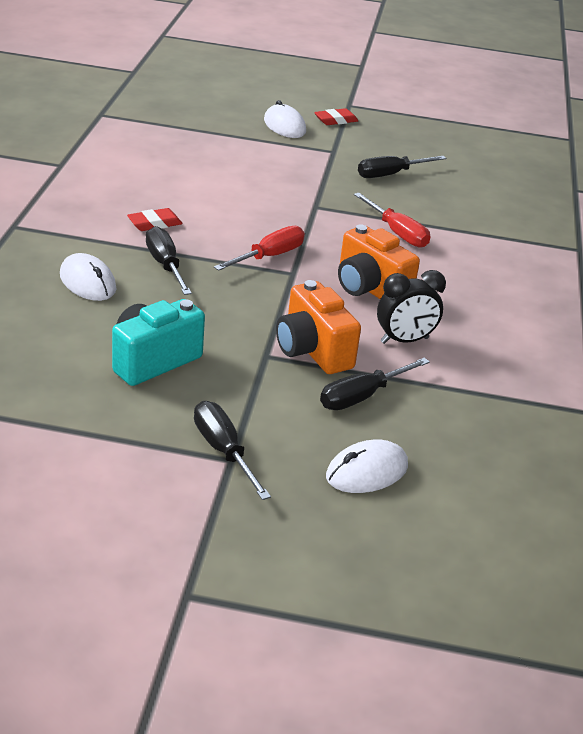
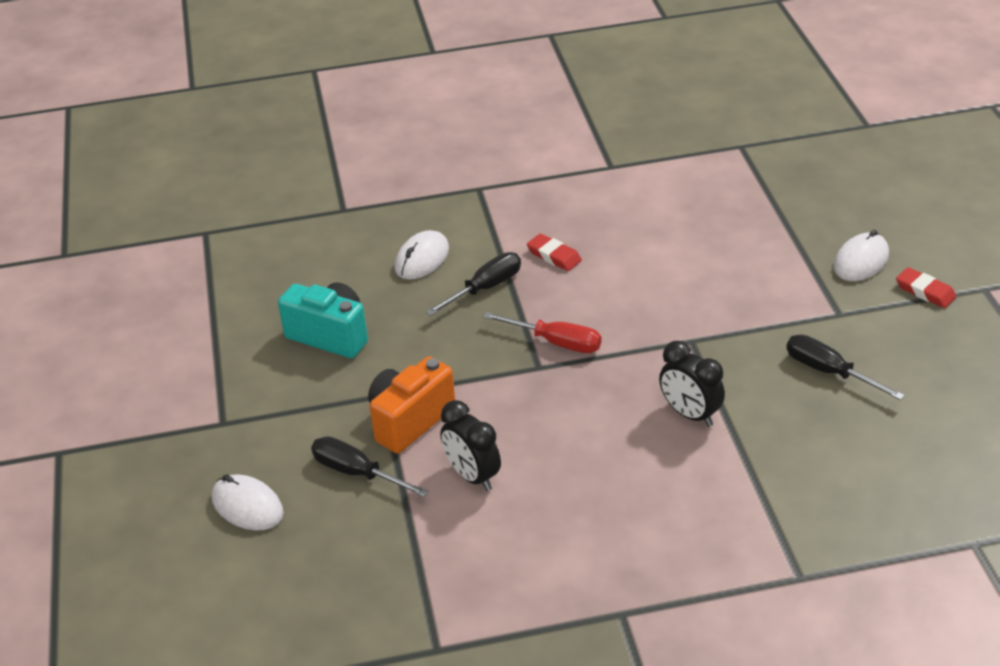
camera: 75 degrees right, 5 degrees up
black screwdriver [194,401,271,500] -> none
orange camera [338,224,420,299] -> none
red screwdriver [354,193,430,248] -> black clock [659,341,725,427]

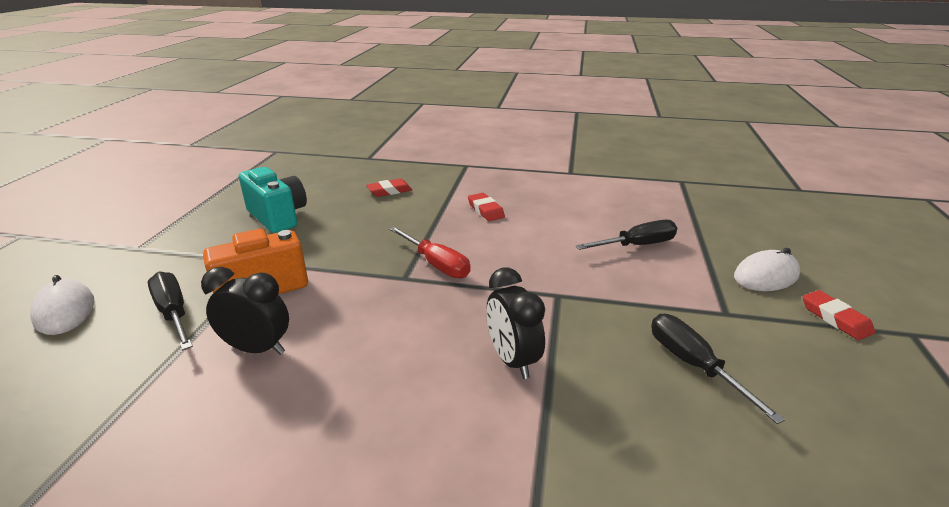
camera: 20 degrees right, 10 degrees down
white mouse [395,230,449,280] -> red eraser [366,179,412,197]
black screwdriver [426,252,521,316] -> black screwdriver moved to [576,220,677,250]
black clock [440,400,501,491] -> black clock turned 120 degrees clockwise [201,267,289,355]

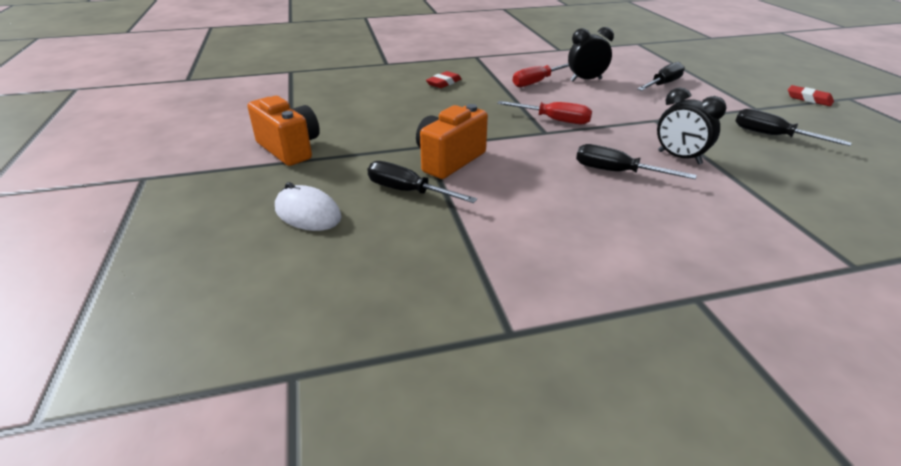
camera: 25 degrees left, 5 degrees up
black clock [201,267,289,355] -> black clock moved to [568,27,614,81]
turquoise camera [239,167,307,233] -> none
red eraser [468,193,505,221] -> red screwdriver [513,64,569,87]
white mouse [734,248,800,291] -> none
none -> orange camera [247,96,320,166]
none -> black screwdriver [576,144,697,179]

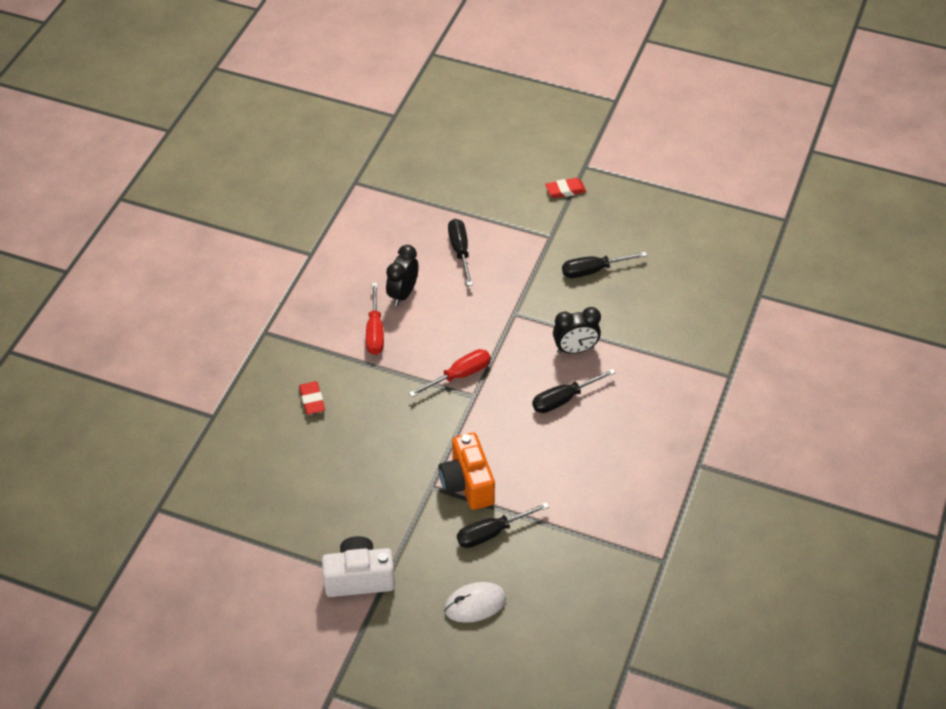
camera: 55 degrees left, 15 degrees up
orange camera [247,96,320,166] -> white camera [322,536,395,597]

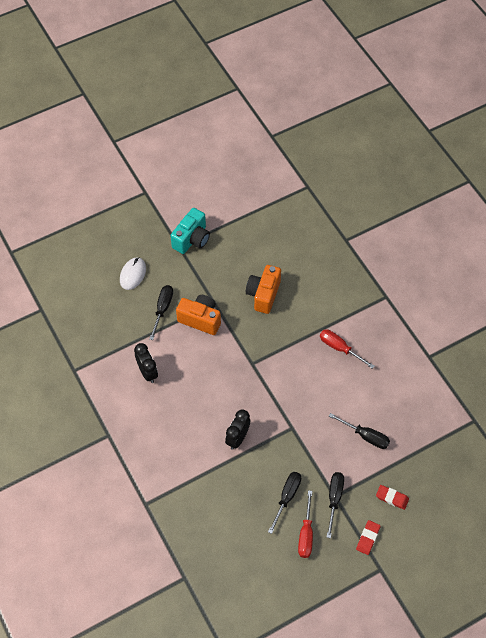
camera: 130 degrees right, 10 degrees up
red eraser [299,381,325,414] -> red eraser moved to [376,485,409,510]
white camera [322,536,395,597] -> turquoise camera [171,208,210,254]
black clock [386,245,419,306] -> black clock moved to [134,343,158,383]
red screwdriver [409,349,491,397] -> red screwdriver moved to [298,490,313,558]
black screwdriver [532,369,616,413] -> black screwdriver moved to [326,472,344,538]
none -> orange camera [246,265,281,314]

